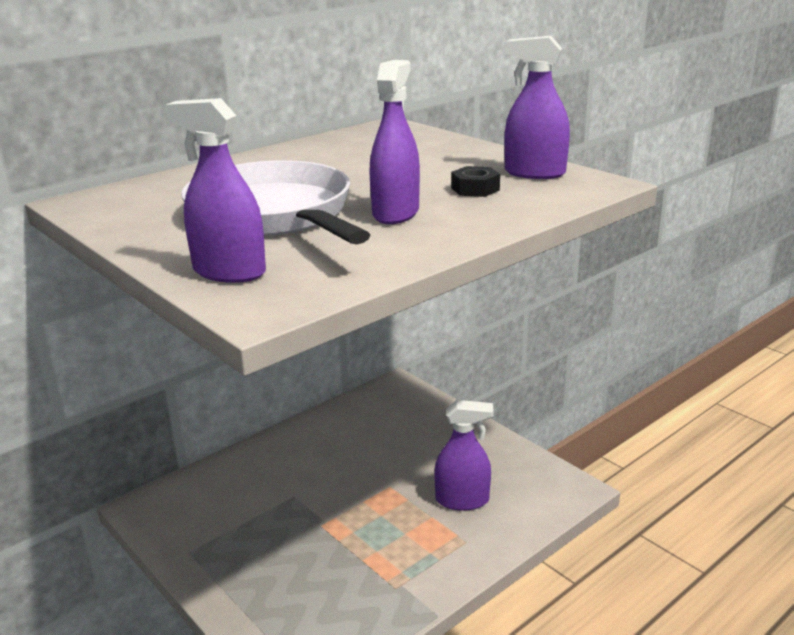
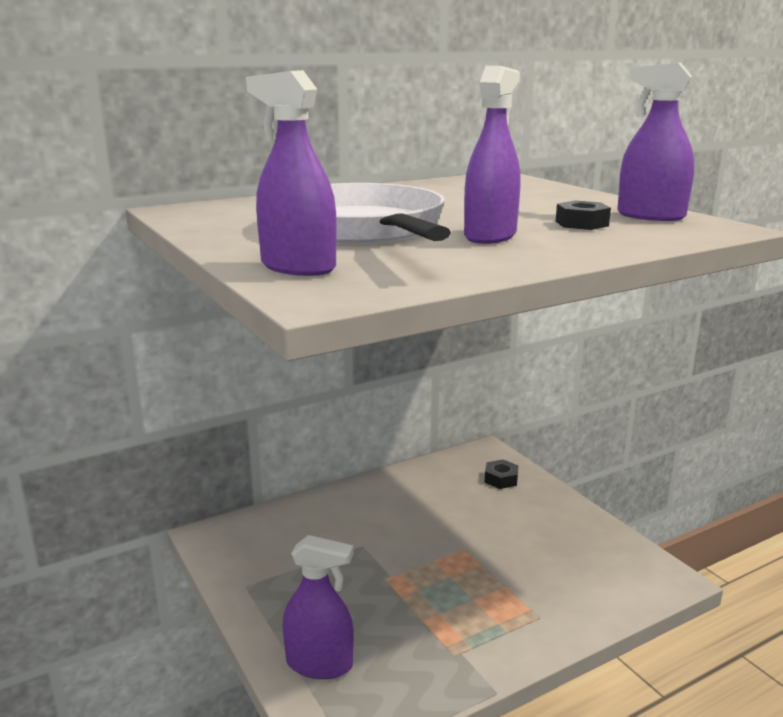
camera: 10 degrees right, 5 degrees down
purple spray bottle [434,400,494,511] -> purple spray bottle moved to [283,535,354,679]
none -> black nut [484,460,518,489]

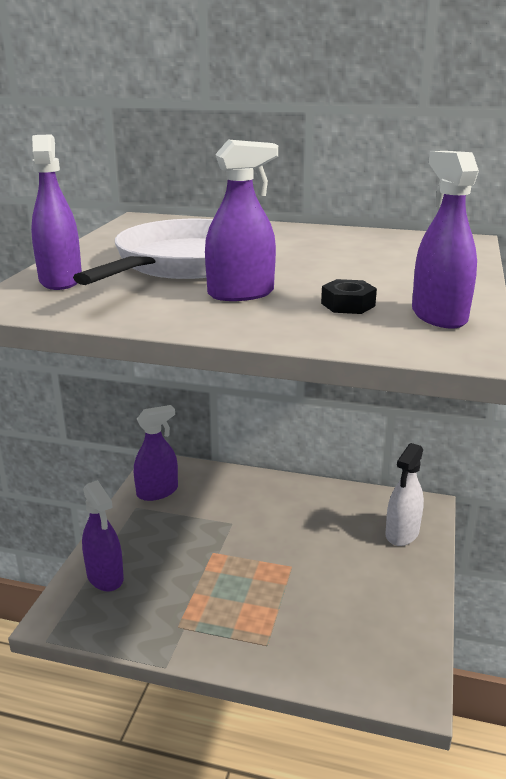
camera: 45 degrees right, 5 degrees up
black nut [484,460,518,489] -> white spray bottle [386,443,424,546]
none -> purple spray bottle [134,405,178,501]

